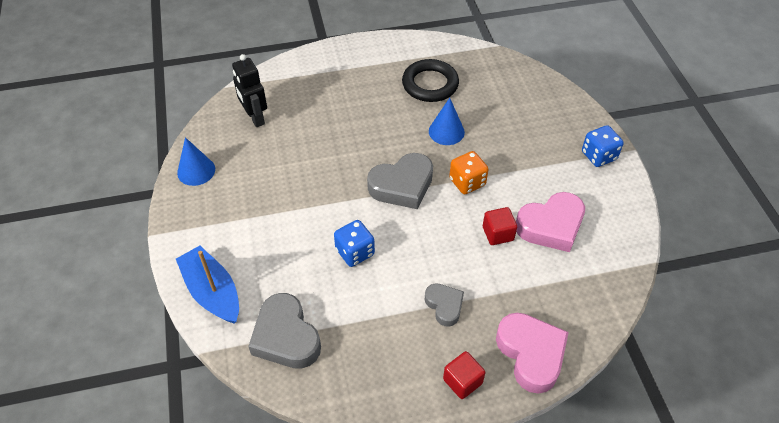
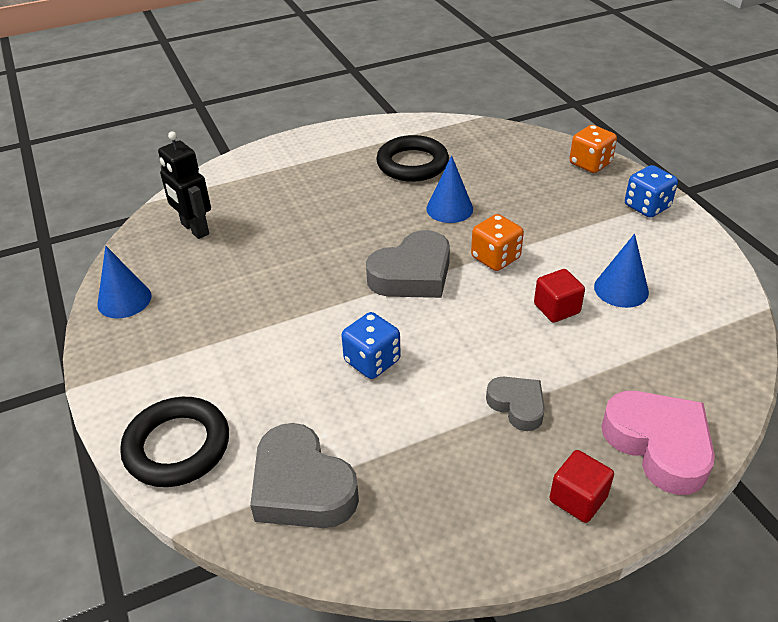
camera: 10 degrees left, 10 degrees down
blue boat [176,246,239,324] -> black ring [120,397,229,487]
pink heart [516,192,585,252] -> blue cone [594,234,649,308]
none -> orange dice [570,125,617,173]

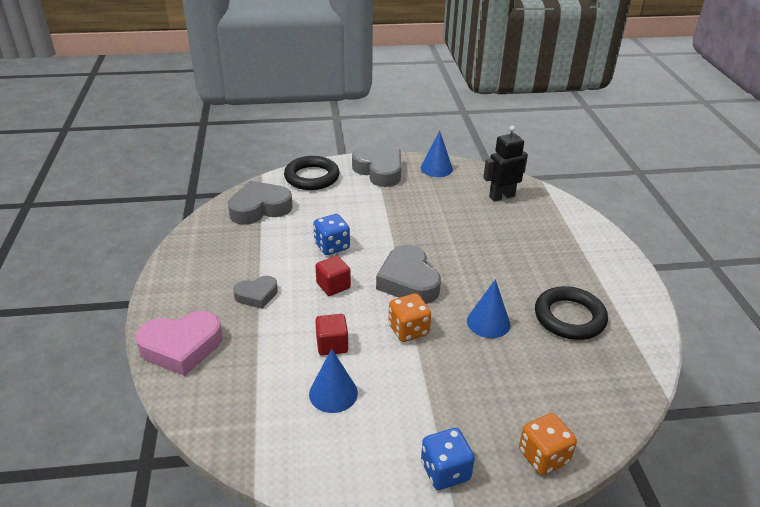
camera: 105 degrees right, 5 degrees down
red cube [550,450,614,523] -> red cube moved to [316,256,351,296]
none -> grey heart [352,147,401,187]

